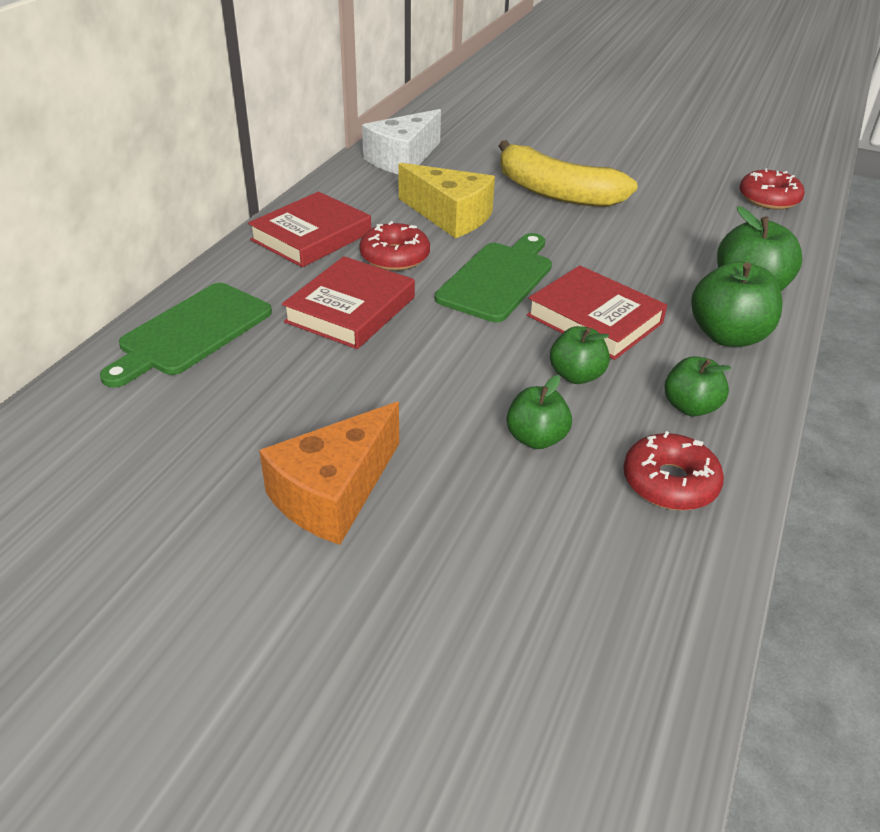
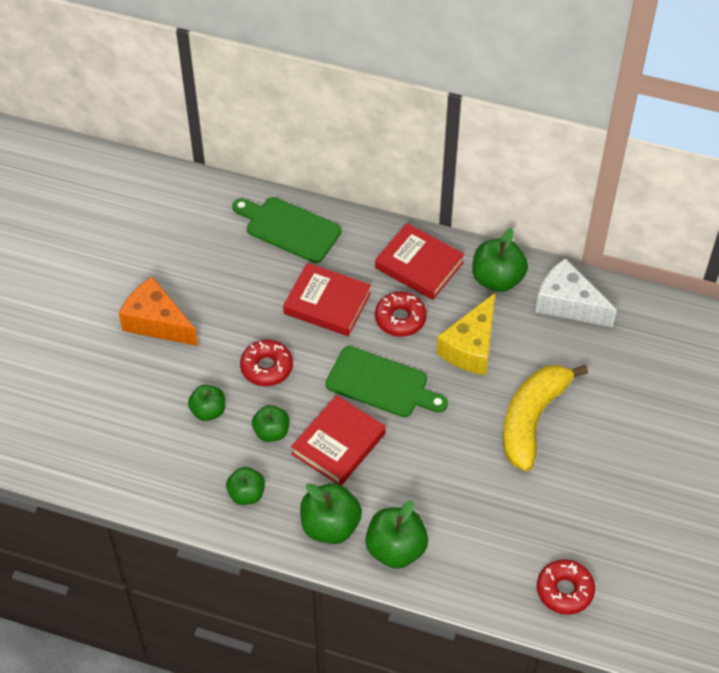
camera: 85 degrees right, 15 degrees up
red donut [623,431,724,510] -> red donut moved to [240,340,293,386]
none -> green apple [472,228,528,292]

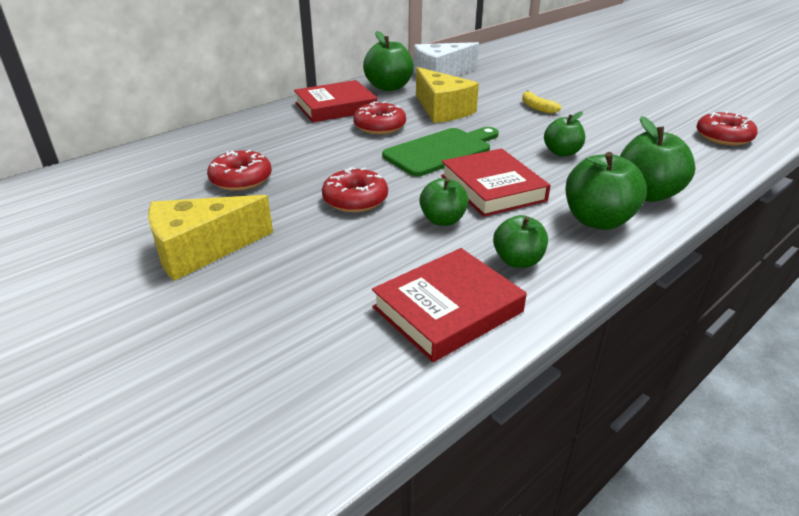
camera: 60 degrees left, 20 degrees down
orange cheese [119,276,198,346] -> yellow cheese [148,195,273,281]
green apple [188,385,225,421] -> green apple moved to [544,112,585,157]
green cutting board [232,197,342,263] -> none
red book [283,263,371,336] -> red book moved to [372,248,527,362]
yellow banana [503,365,588,471] -> yellow banana [522,91,562,114], size x0.41
none -> red donut [207,150,272,191]

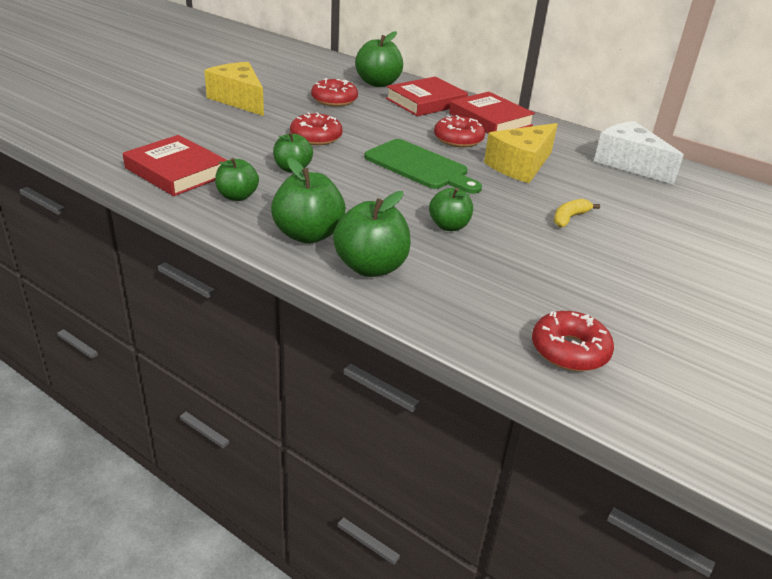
camera: 75 degrees right, 0 degrees up
green apple [363,31,414,91] -> green apple moved to [355,31,403,87]
red book [441,148,550,217] -> red book moved to [386,76,468,116]

